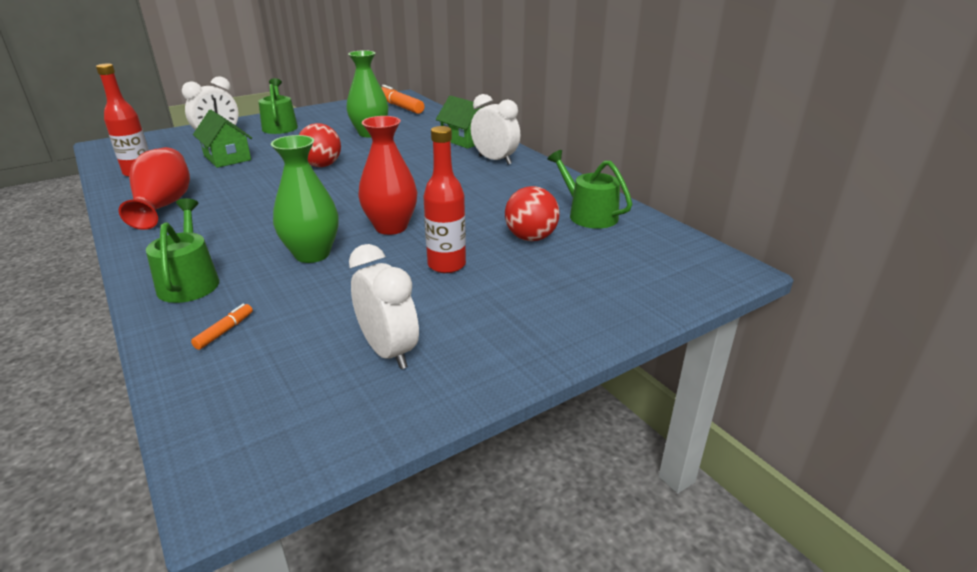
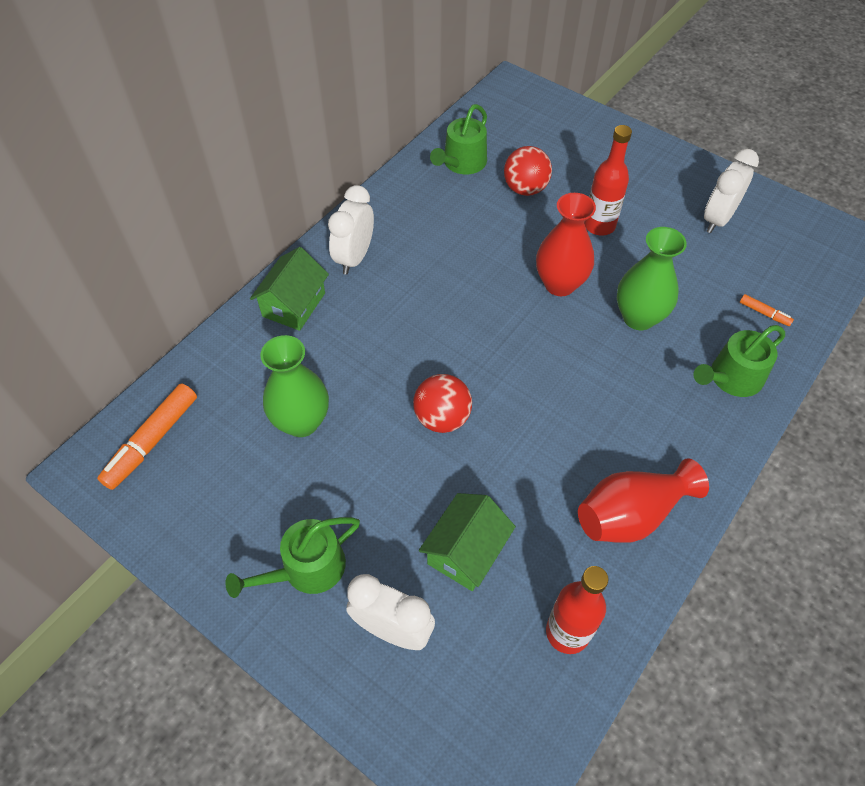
camera: 110 degrees left, 25 degrees up
orange marker [191,304,253,350] -> orange marker turned 150 degrees counterclockwise [740,294,794,326]

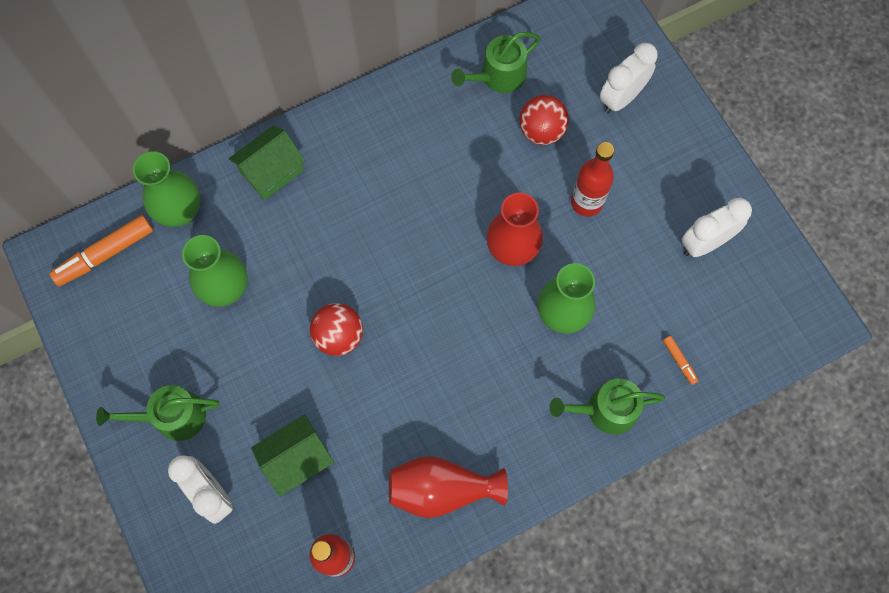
camera: 25 degrees right, 15 degrees up
white clock [328,185,374,275] -> white clock moved to [600,43,658,114]
none -> green vase [133,151,201,227]

